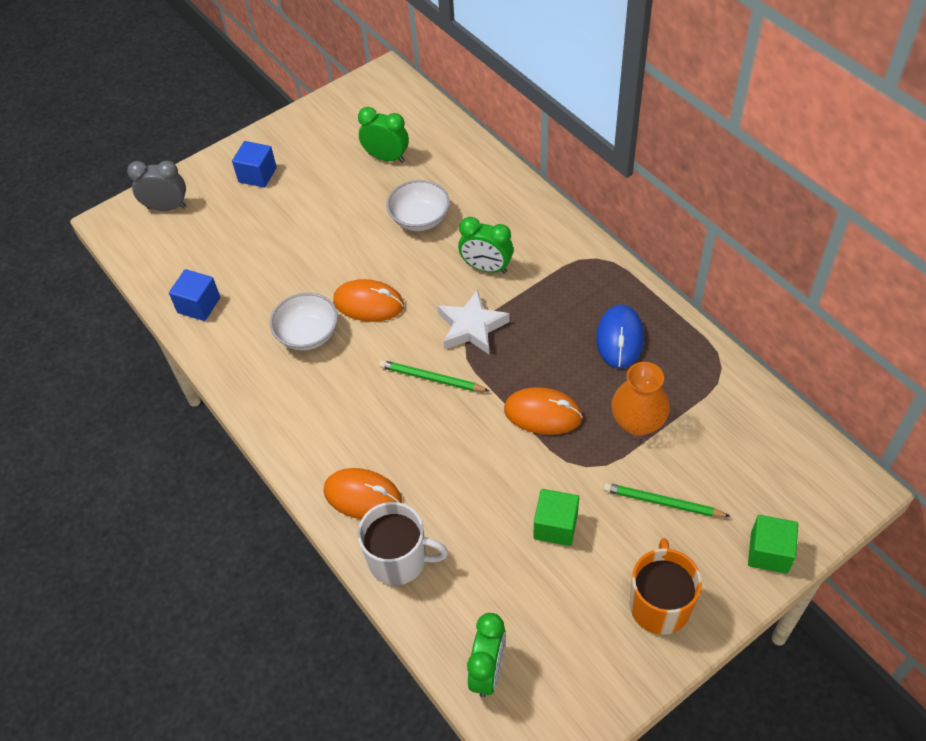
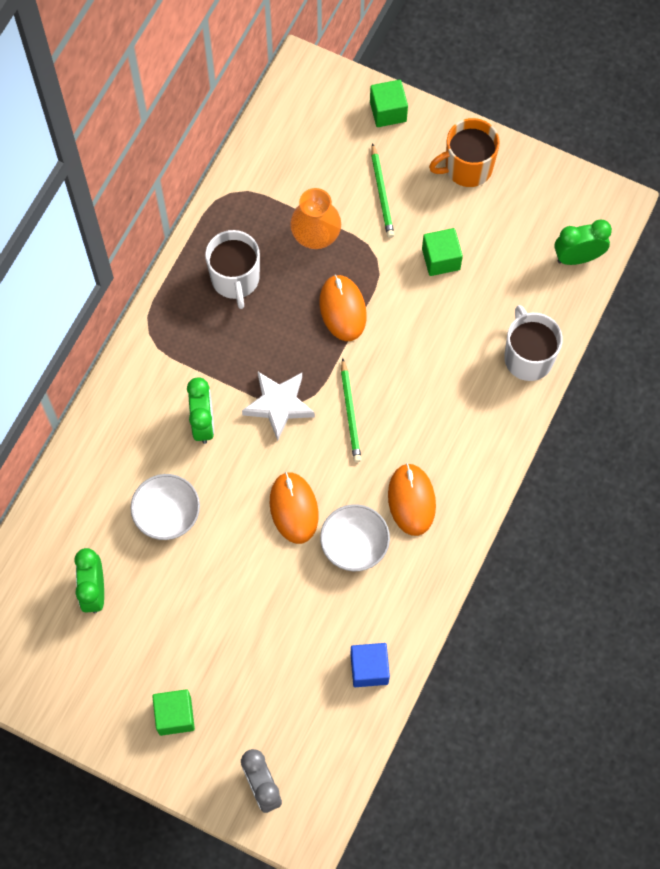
camera: 120 degrees left, 15 degrees up
blue cube [232,141,277,188] -> green cube [152,689,195,736]
orange mouse [324,468,402,519] -> orange mouse moved to [388,463,436,536]
blue mouse [596,304,644,369] -> white mug [205,230,260,309]

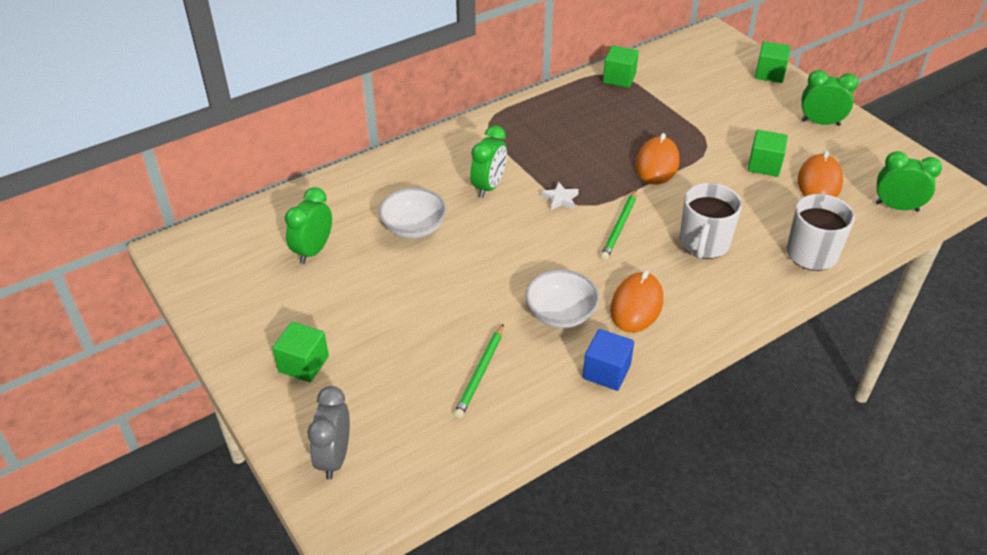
camera: 30 degrees right, 25 degrees down
white mug [205,230,260,309] -> white mug moved to [680,183,742,259]
white star [242,372,315,441] -> white star [541,182,579,210], size x0.54
orange mouse [270,472,319,544] -> orange mouse moved to [798,151,843,197]
orange vase [290,188,341,249] -> none
blue cube [350,643,390,687] -> blue cube moved to [583,329,634,391]
green pencil [371,143,394,238] -> green pencil moved to [454,324,504,419]
orange mug [429,118,500,187] -> green clock [801,70,858,126]
none -> green cube [603,45,639,88]

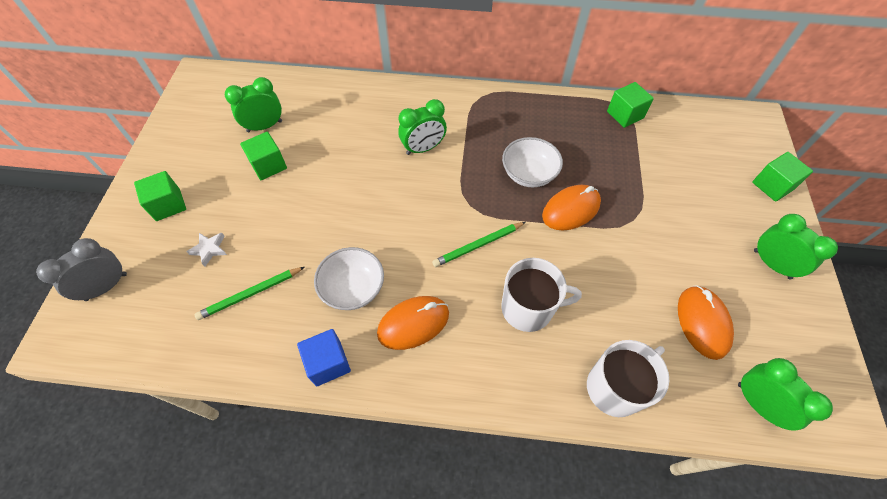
camera: 40 degrees right, 15 degrees up
white bowl [379,188,446,239] -> white bowl moved to [502,137,563,187]
white star [541,182,579,210] -> white star moved to [186,233,227,266]
white mug [680,183,742,259] -> white mug turned 150 degrees counterclockwise [501,258,582,332]
green cube [748,130,788,177] -> green cube moved to [240,132,287,180]
orange mouse [798,151,843,197] -> orange mouse turned 60 degrees counterclockwise [678,285,734,360]

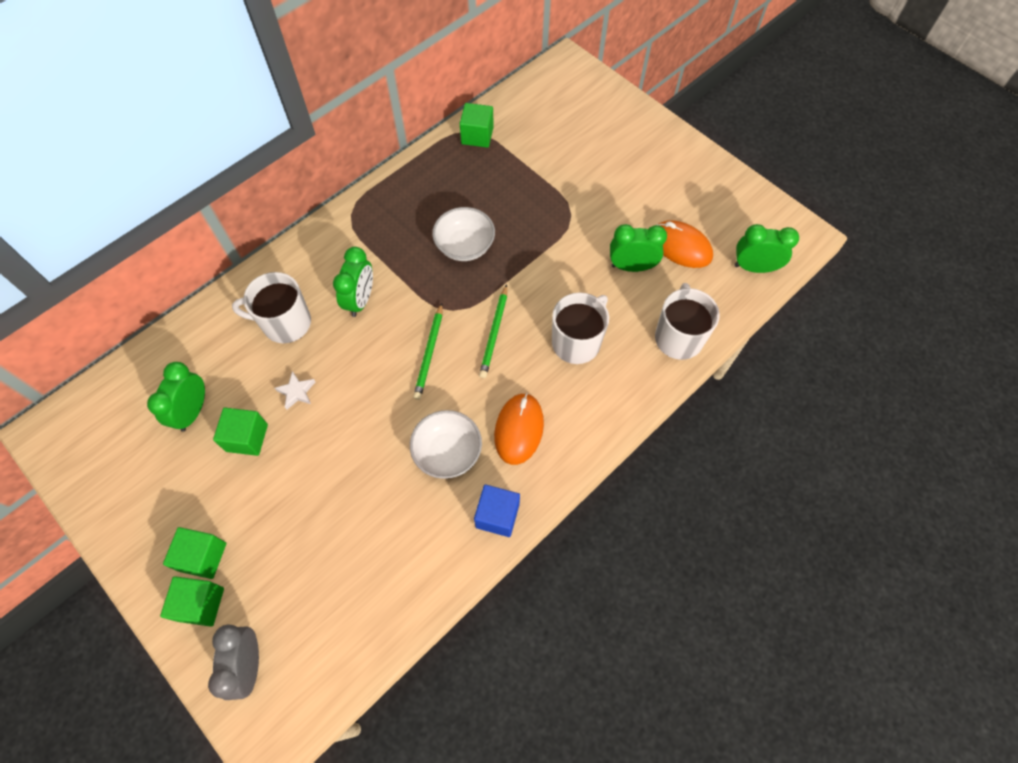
camera: 50 degrees left, 5 degrees up
white star [186,233,227,266] -> white star moved to [275,371,315,410]
green pencil [194,267,304,320] -> green pencil moved to [413,303,443,400]
orange mouse [542,185,601,230] -> none
green cube [752,152,813,202] -> green cube moved to [160,576,224,627]
green clock [754,214,838,279] -> green clock moved to [610,224,667,272]
none -> white mug [232,272,311,343]

